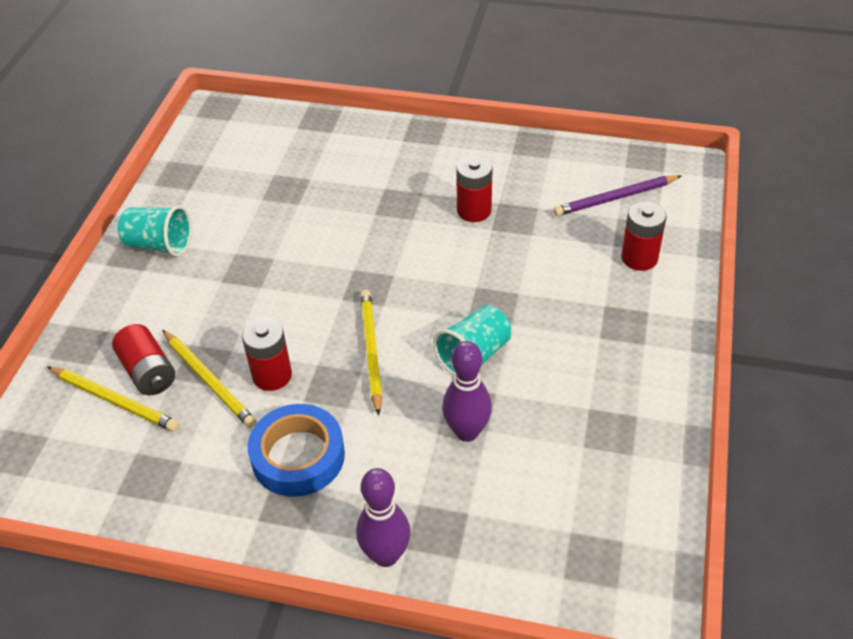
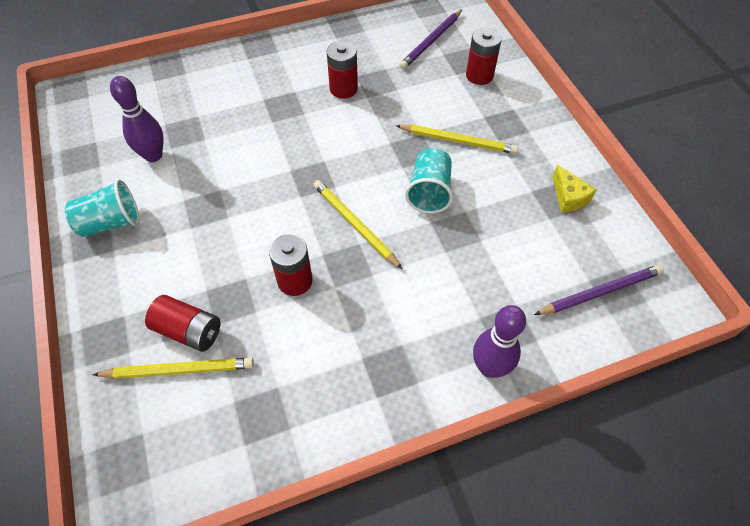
camera: 35 degrees left, 10 degrees up
yellow pencil [162,330,257,428] -> yellow pencil moved to [396,125,518,154]
blue tape [248,404,345,497] -> none
purple bowling pin [442,341,492,442] -> purple bowling pin moved to [110,76,164,162]
none -> purple pencil [534,265,664,315]
none -> yellow cheese [553,165,597,213]

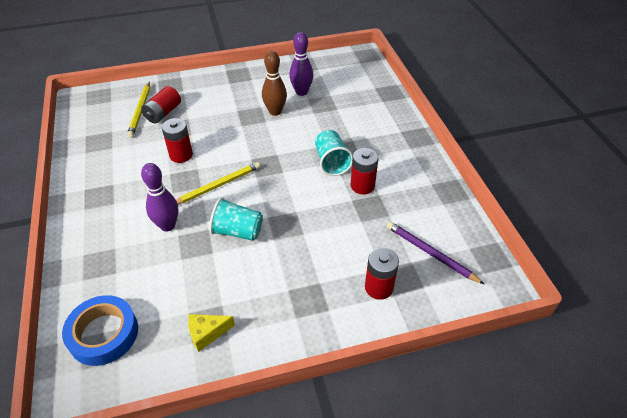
camera: 95 degrees right, 10 degrees down
turquoise cup [65,179,139,237] -> turquoise cup moved to [315,130,353,176]
yellow pencil [396,125,518,154] -> none
purple bowling pin [473,305,526,378] -> purple bowling pin moved to [141,163,178,232]
purple pencil [534,265,664,315] -> blue tape [62,295,138,366]
none -> brown bowling pin [262,51,287,116]

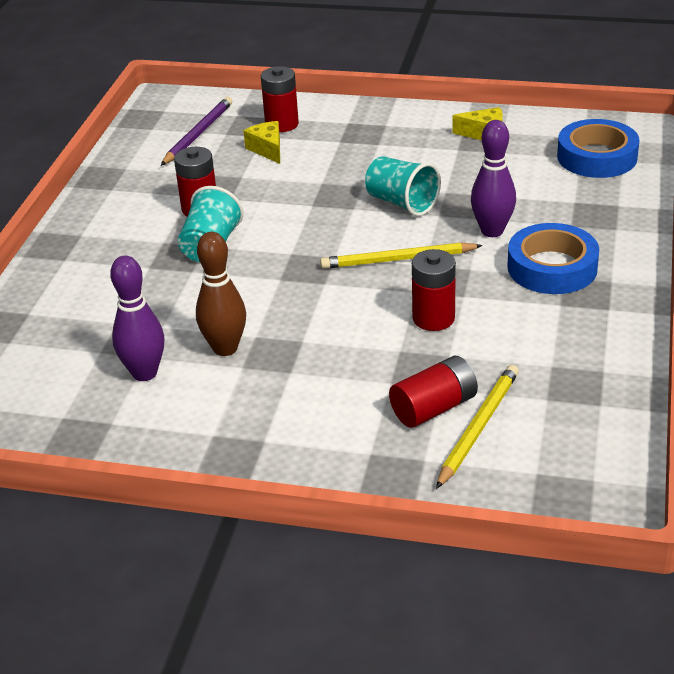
camera: 150 degrees left, 10 degrees down
purple pencil [387,222,484,284] -> purple pencil turned 135 degrees counterclockwise [161,97,232,166]
none -> yellow cheese [243,121,280,164]
none -> blue tape [507,223,599,294]

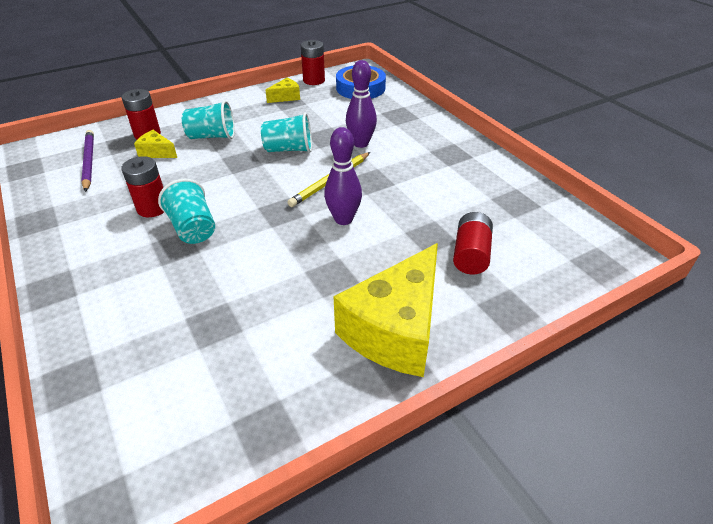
camera: 45 degrees left, 5 degrees up
purple bowling pin [110,256,164,381] -> purple bowling pin moved to [324,127,362,225]
brown bowling pin [196,232,246,356] -> none
red battery [412,249,456,331] -> red battery moved to [301,40,325,85]
yellow pencil [436,365,519,489] -> none
blue tape [507,223,599,294] -> none
none -> turquoise cup [182,100,235,139]
none -> yellow cheese [334,243,438,377]

